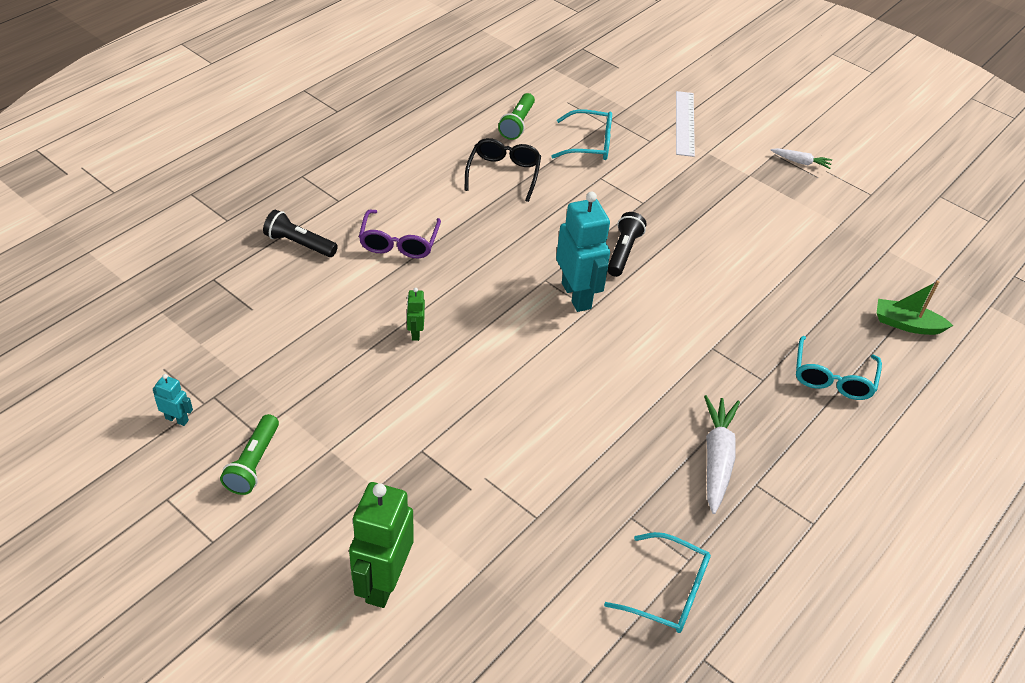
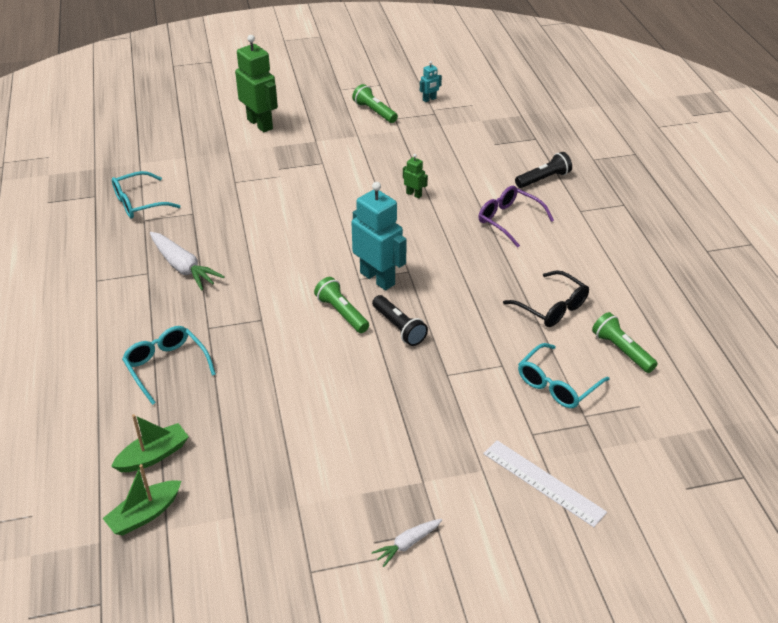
camera: 130 degrees right, 5 degrees down
turquoise robot [556,192,610,312] -> turquoise robot turned 150 degrees counterclockwise [352,182,407,290]
none -> green boat [103,464,181,536]
none -> green flashlight [314,277,369,333]

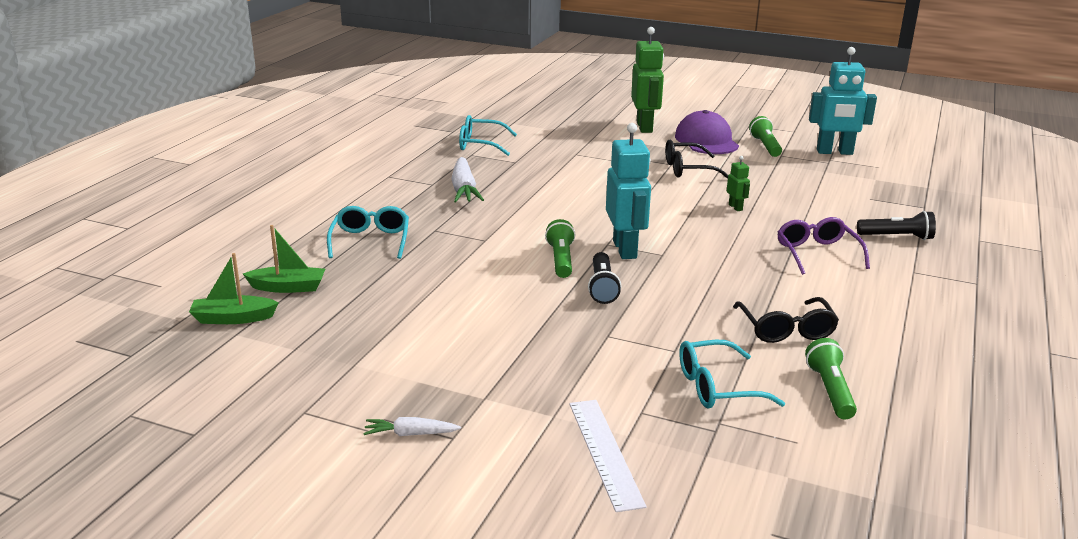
camera: 35 degrees right, 15 degrees down
turquoise robot [420,61,442,102] -> turquoise robot [809,47,877,155], size x2.20
none -> black glasses [665,140,728,179]
none -> purple cap [675,110,739,154]

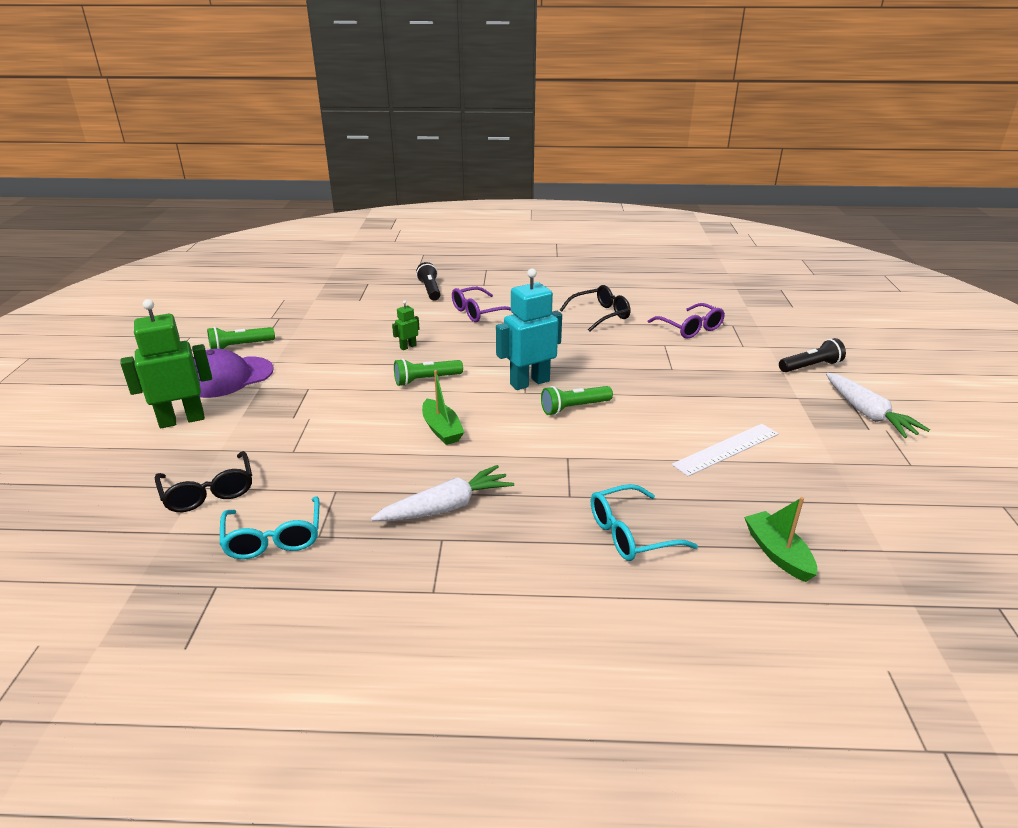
camera: 110 degrees left, 5 degrees up
green boat [189,253,279,324] -> green boat moved to [422,370,464,445]
white carrot [363,417,461,436] -> white carrot [826,373,930,438], size x1.79
white ruler [569,400,647,512] -> white ruler moved to [672,424,779,476]
black flashlight [588,252,621,304] -> black flashlight moved to [779,338,846,372]
black glasses [665,140,728,179] -> black glasses moved to [155,451,252,512]
turquoise glasses [679,340,785,409] -> purple glasses [648,303,725,339]
green flashlight [805,338,857,419] -> green flashlight moved to [394,359,463,386]
turquoise robot [809,47,877,155] -> none

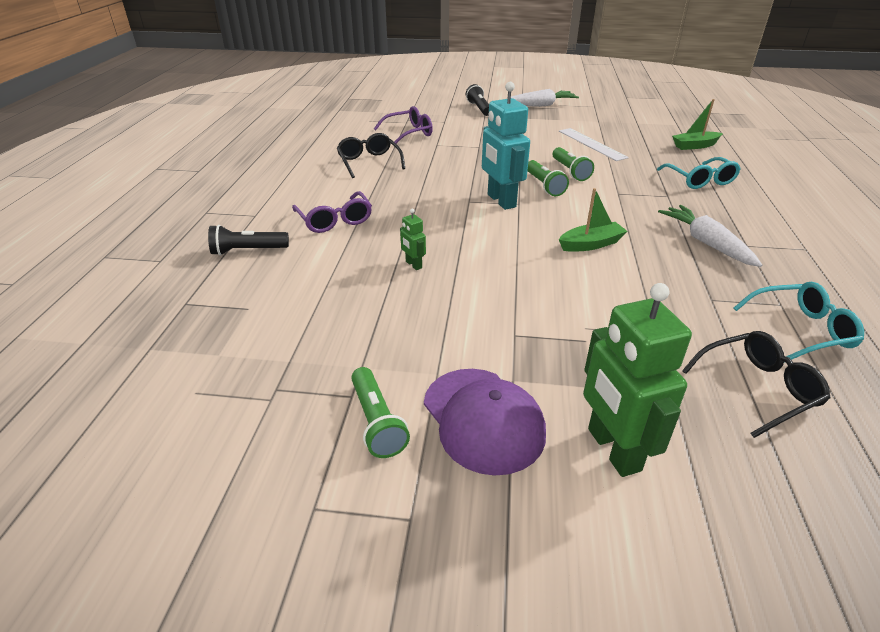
camera: 85 degrees left, 5 degrees up
green flashlight [394,359,463,386] -> green flashlight moved to [553,147,594,181]

